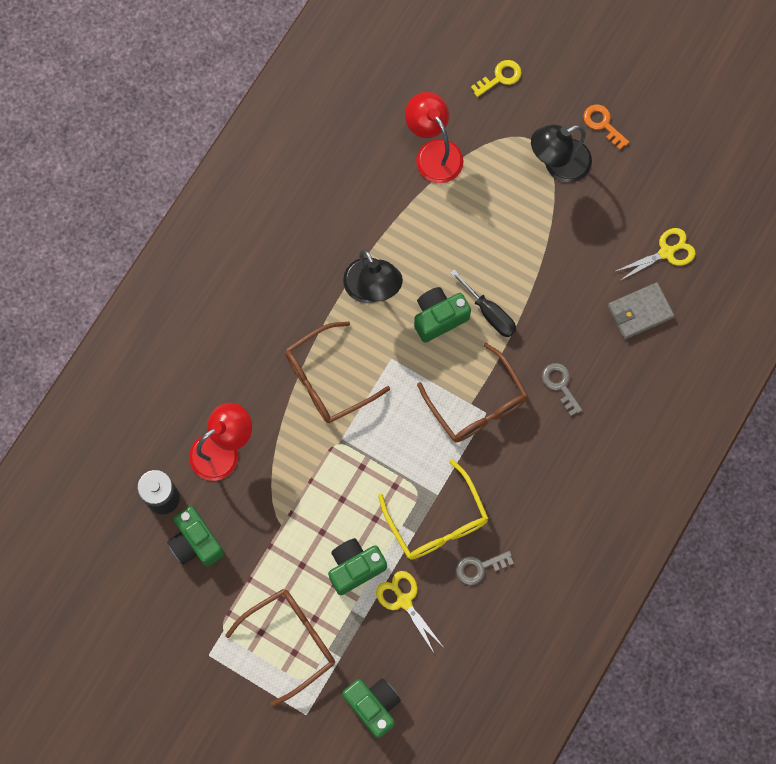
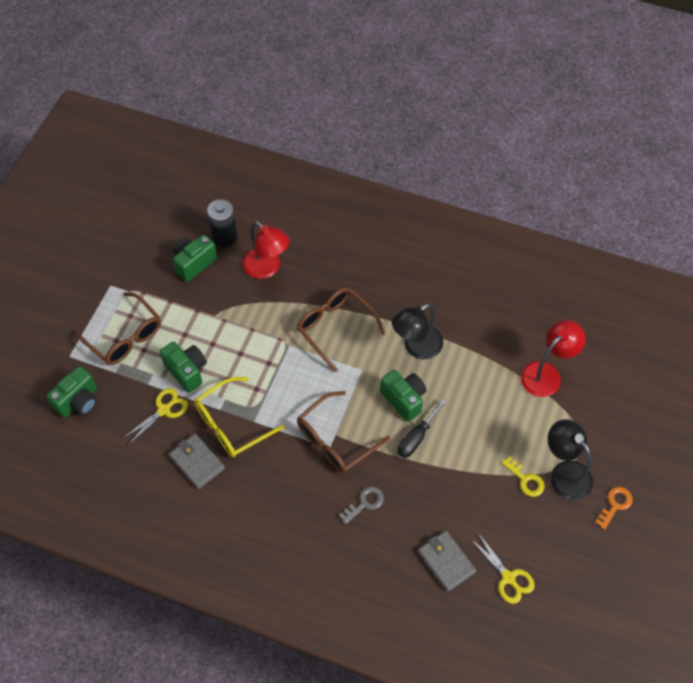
camera: 80 degrees right, 15 degrees down
grey key [456,551,514,585] -> grey wallet [169,434,225,489]
yellow key [471,60,521,97] -> yellow key moved to [502,456,545,497]

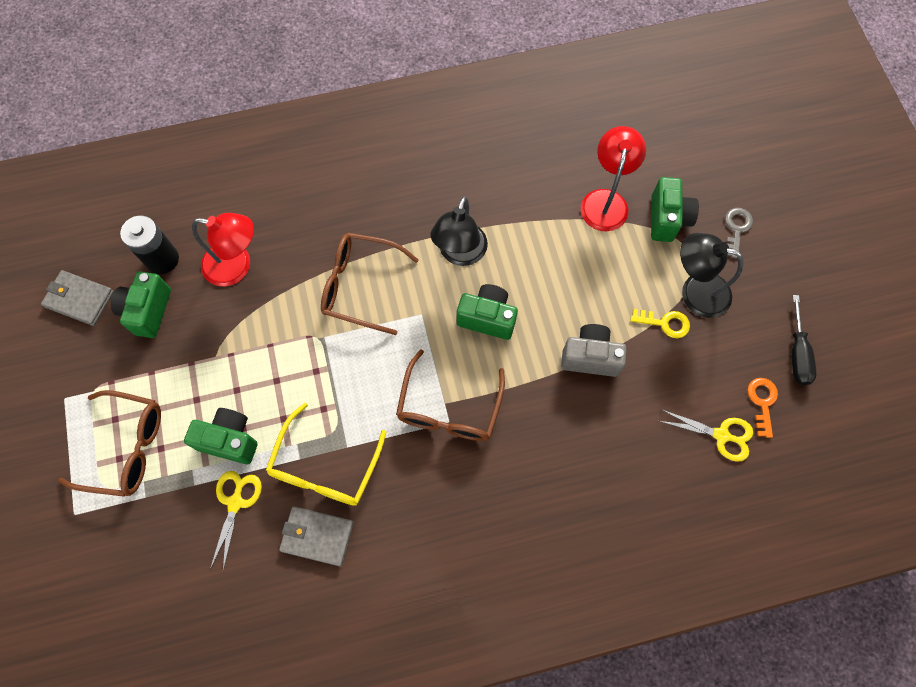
camera: 35 degrees left, 10 degrees up
green camera [46,366,97,418] -> green camera moved to [651,177,699,242]
grey key [339,486,384,524] -> grey key moved to [725,208,753,259]
black screwdriver [398,399,447,458] -> black screwdriver moved to [792,295,816,385]
grey wallet [418,531,476,592] -> grey wallet moved to [41,270,114,326]
orange key [595,487,633,530] -> orange key moved to [748,378,778,438]
none -> grey camera [561,324,627,377]

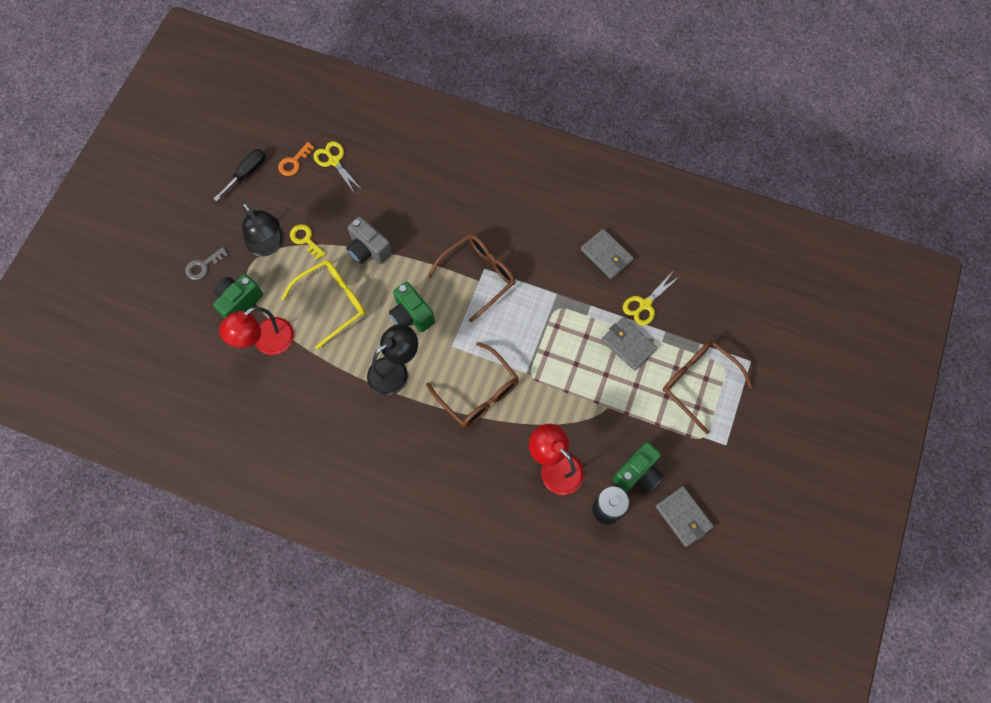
camera: 145 degrees left, 0 degrees up
green camera [184,408,258,464] -> grey wallet [601,317,657,371]
yellow glasses [266,403,387,506] -> yellow glasses moved to [281,260,365,349]

